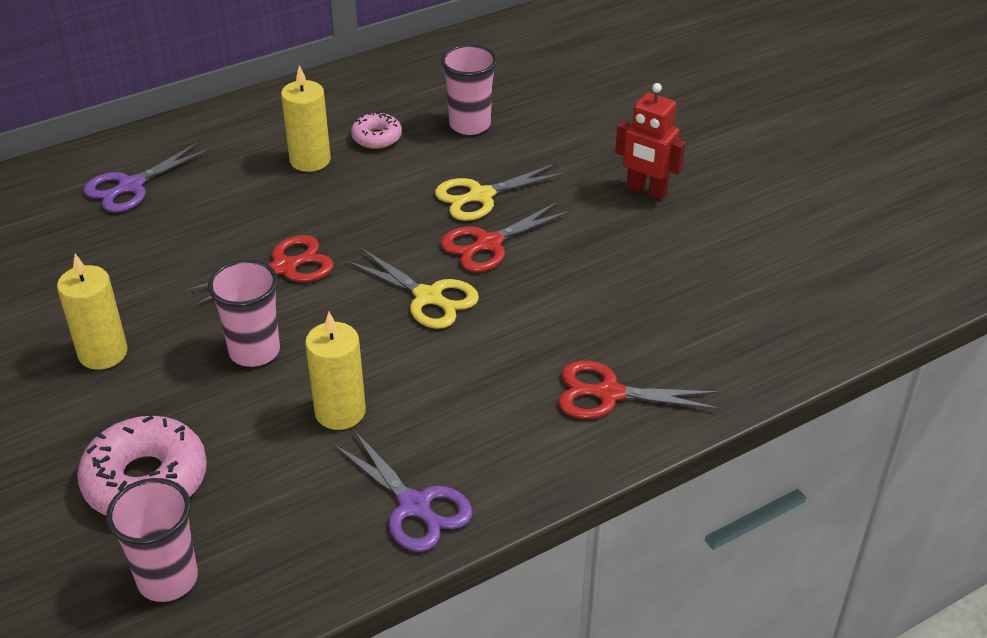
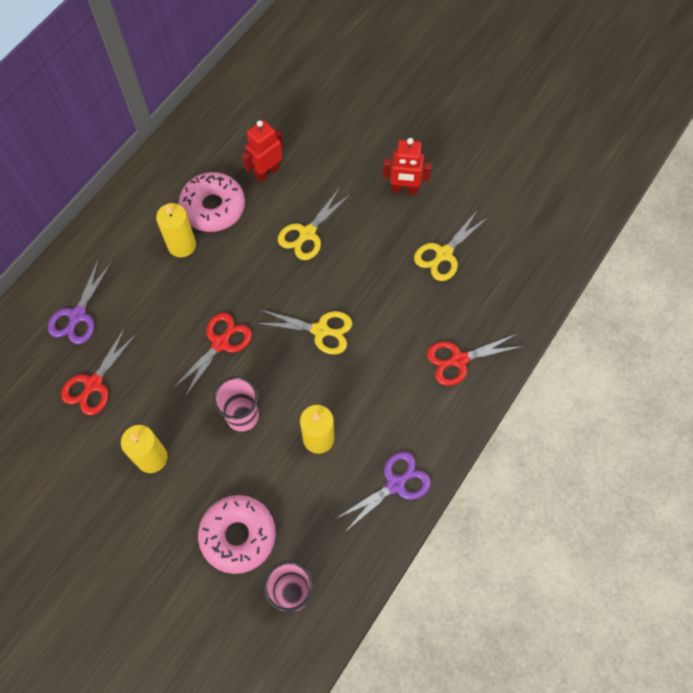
camera: 25 degrees left, 25 degrees up
purple scissors [333,430,472,552] -> purple scissors turned 60 degrees counterclockwise [335,451,431,533]
pink donut [351,112,402,149] -> pink donut [179,172,245,232], size x1.85
pink cup [441,44,497,135] -> red robot [242,120,283,183]
red scissors [441,202,572,272] -> red scissors moved to [61,328,137,415]
none -> yellow scissors [414,209,488,281]

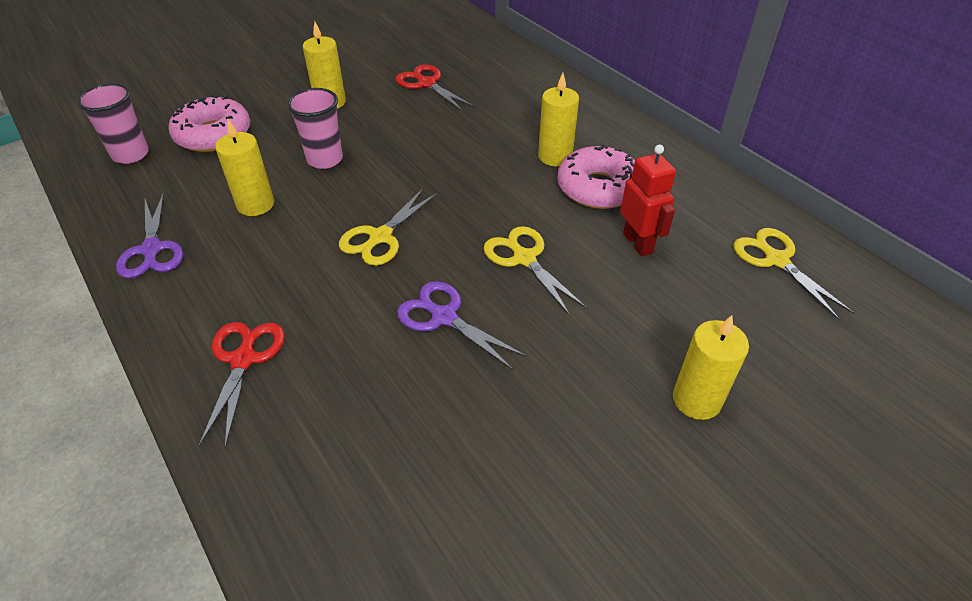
camera: 110 degrees right, 20 degrees down
purple scissors [48,259,111,344] -> purple scissors moved to [397,281,527,370]
red scissors [172,313,252,398] -> none
red robot [383,138,432,194] -> none
yellow scissors [414,209,488,281] -> yellow scissors moved to [734,228,855,320]
none -> yellow candle [673,315,749,420]

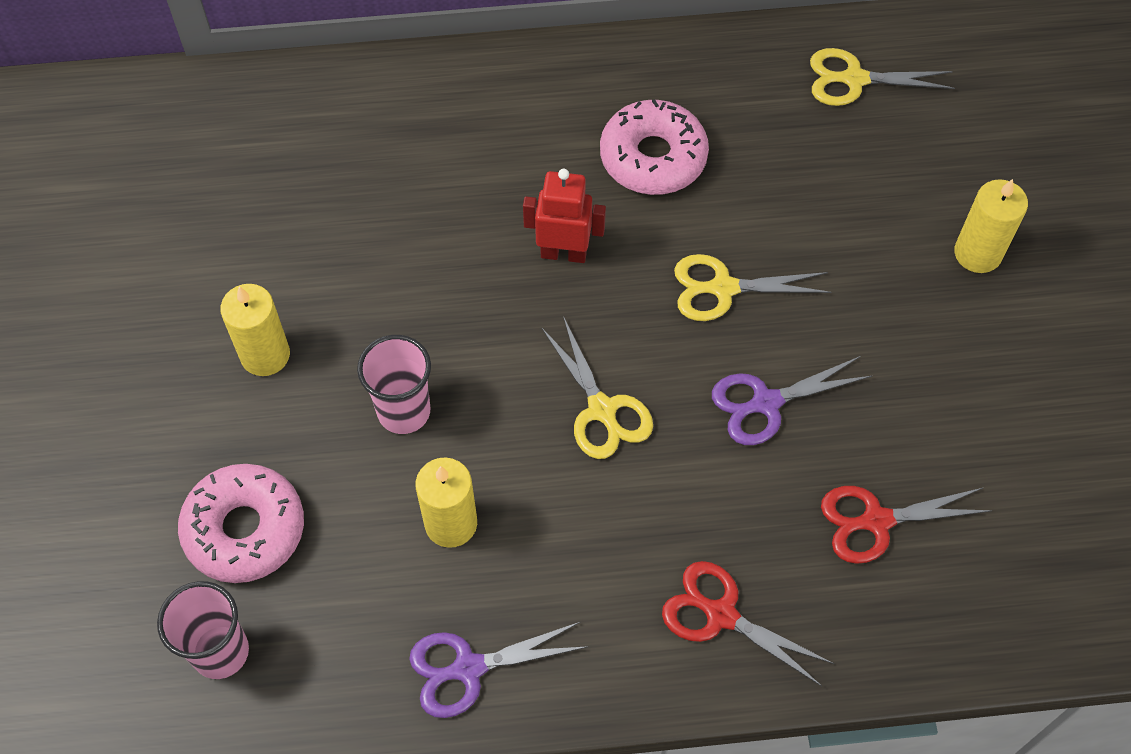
camera: 60 degrees left, 15 degrees up
purple scissors [116,192,183,278] -> purple scissors turned 150 degrees clockwise [409,622,588,718]
red scissors [396,64,475,111] -> red scissors moved to [821,486,993,564]
yellow candle [538,73,579,166] -> none
red robot [620,145,676,256] -> red robot moved to [523,169,606,263]

